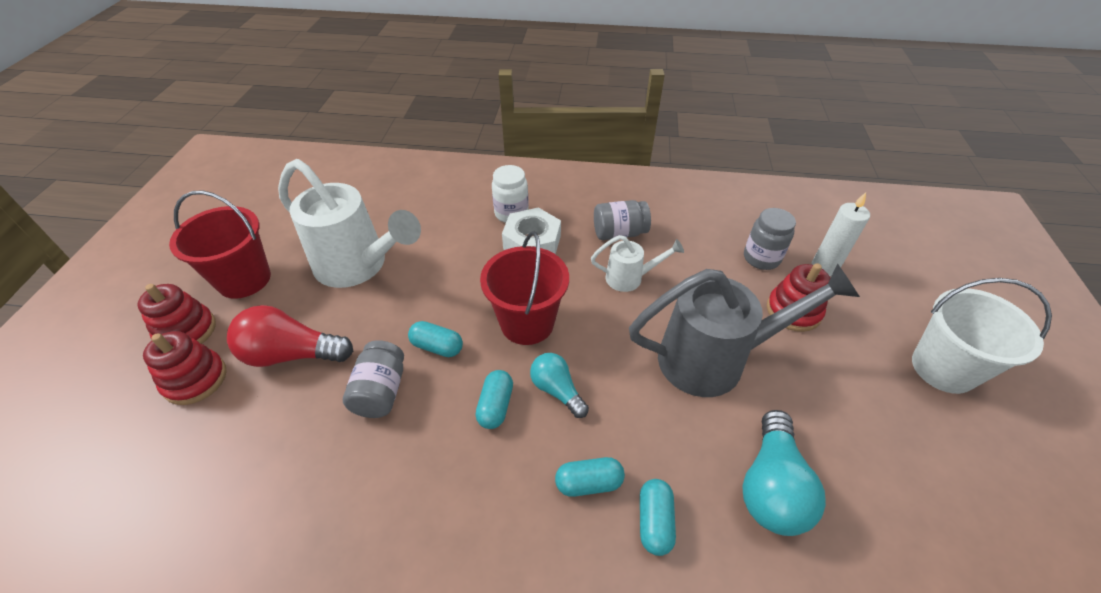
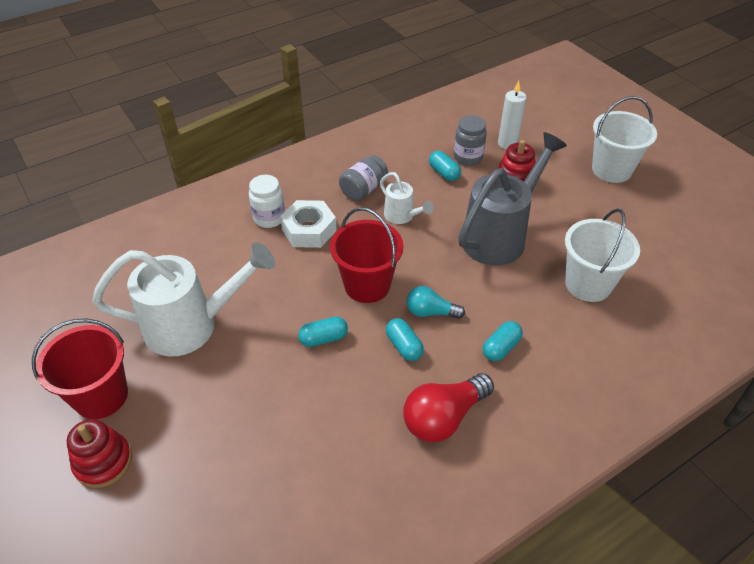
camera: 40 degrees left, 0 degrees up
red stacking toy [143,331,227,405] -> none
red light bulb [227,305,353,367] -> red light bulb moved to [403,373,494,443]
grey jar [343,340,404,418] -> none
white watering can [591,235,684,292] -> white watering can turned 90 degrees clockwise [380,172,434,224]
turquoise capsule [640,479,676,556] -> turquoise capsule moved to [429,151,461,181]
turquoise light bulb [742,410,826,536] -> white bucket [565,208,640,302]

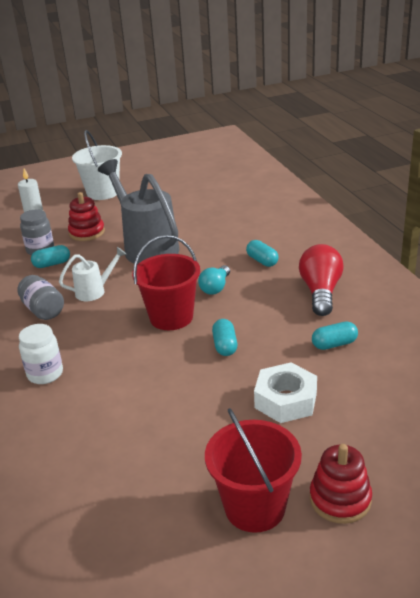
camera: 75 degrees left, 15 degrees down
white watering can [92,242,275,357] -> none
white nut [280,200,337,248] -> white nut moved to [254,362,317,423]
turquoise capsule [386,318,424,361] -> turquoise capsule moved to [312,321,358,350]
red light bulb [403,373,494,443] -> red light bulb turned 150 degrees counterclockwise [299,244,344,316]
white bucket [565,208,640,302] -> none

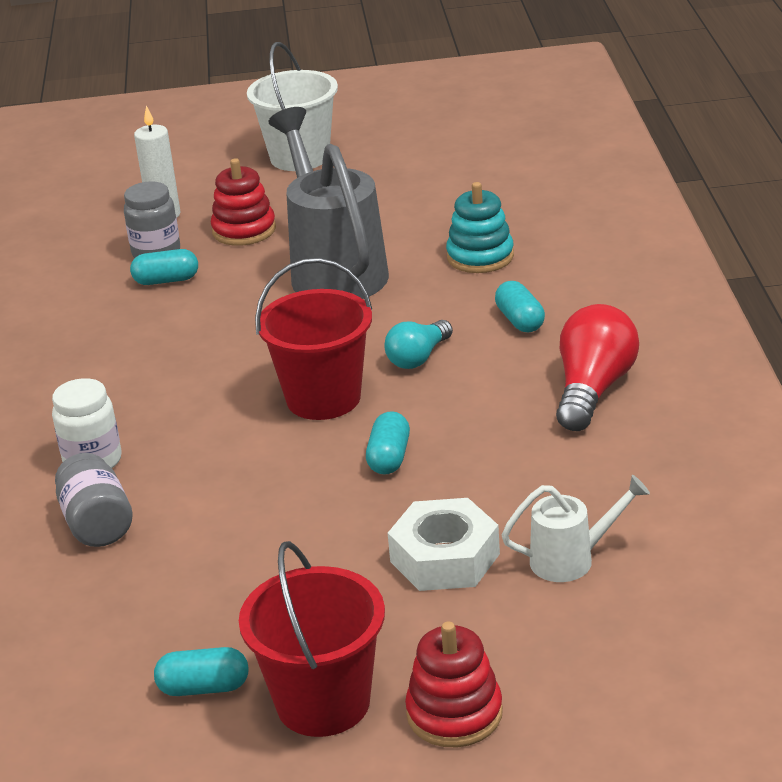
camera: 15 degrees right, 0 degrees up
grey jar [17,275,64,320] -> grey jar moved to [55,453,132,547]
white watering can [59,247,127,301] -> white watering can moved to [502,475,650,582]
turquoise capsule [312,321,358,350] -> turquoise capsule moved to [154,647,249,696]
none -> turquoise stacking toy [446,182,514,273]

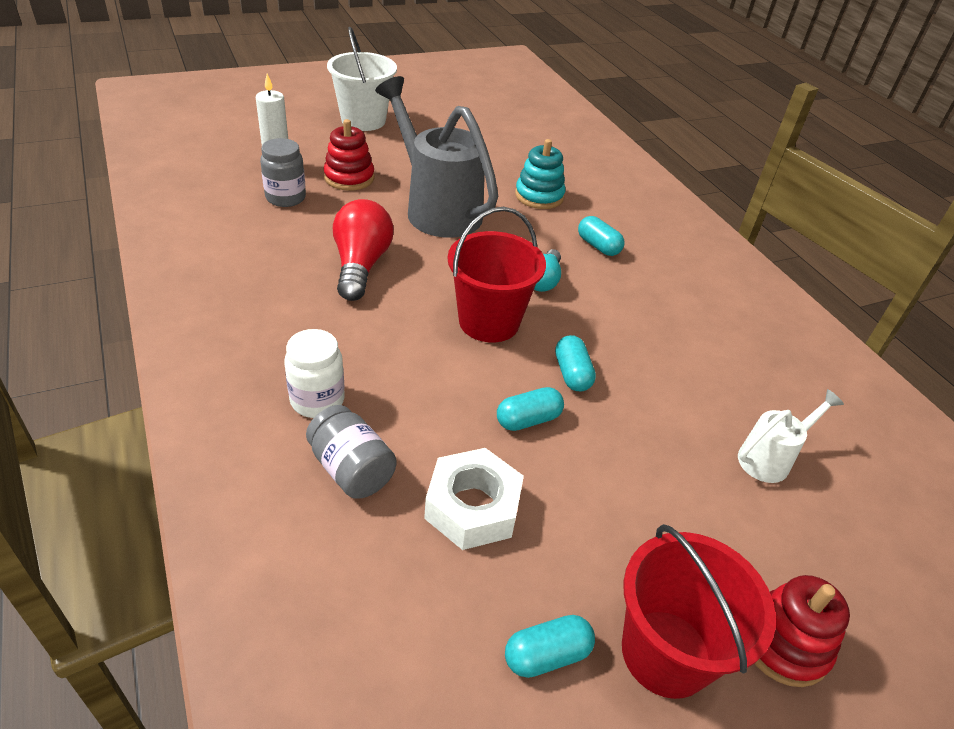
camera: 25 degrees left, 10 degrees up
turquoise capsule [130,249,198,285] -> turquoise capsule moved to [497,387,564,431]
white nut [388,498,500,591] -> white nut moved to [424,448,524,550]
red light bulb [556,304,639,431] -> red light bulb moved to [333,199,394,301]

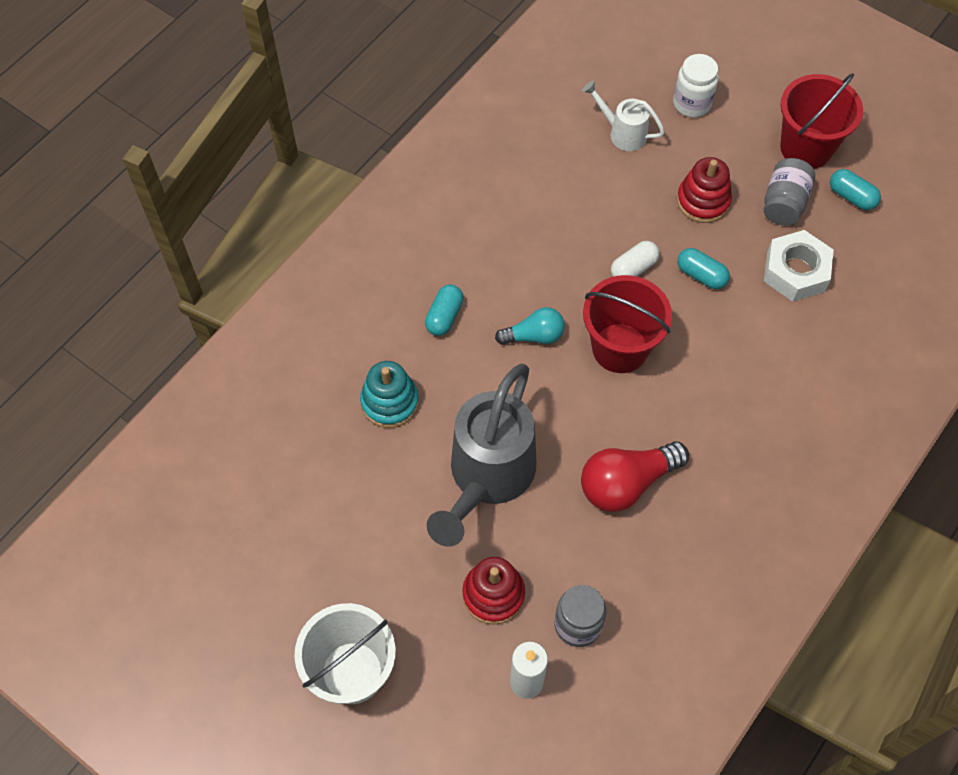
camera: 115 degrees left, 20 degrees up
white jar [284,329,345,418] -> white jar moved to [673,54,719,117]
grey jar [306,405,397,499] -> grey jar moved to [764,158,815,225]
turquoise capsule [555,335,596,391] -> white capsule [611,241,659,277]
red stacking toy [755,575,850,687] -> red stacking toy moved to [677,157,732,223]

